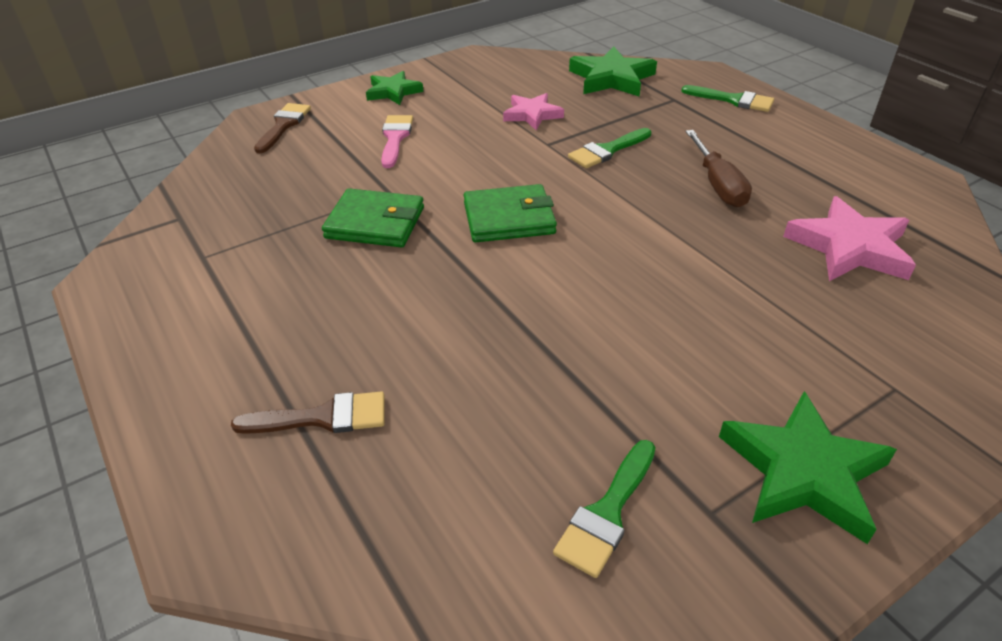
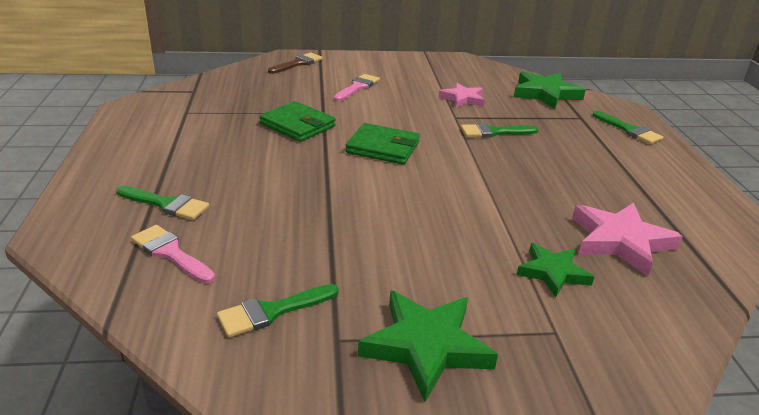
camera: 25 degrees right, 10 degrees down
brown brush [231,392,385,434] -> green brush [117,186,209,220]
green star [366,71,423,105] -> green star moved to [517,243,594,297]
brown screwdriver [685,130,752,207] -> none
none -> pink brush [131,225,215,284]

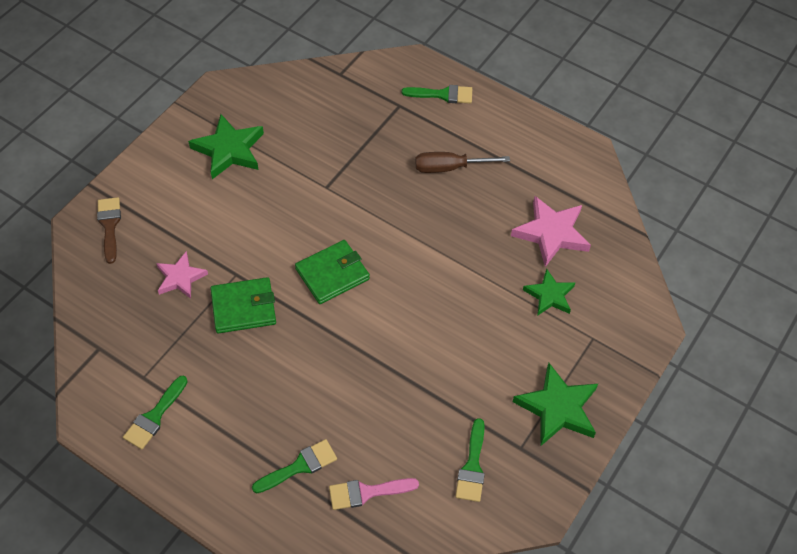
camera: 50 degrees left, 25 degrees up
pink brush [334,74,380,101] -> none
pink star [439,83,484,108] -> pink star moved to [156,251,208,299]
green brush [461,123,539,138] -> green brush moved to [123,376,188,449]
green star [514,71,586,109] -> green star moved to [188,114,264,179]
none -> brown screwdriver [415,152,510,173]

